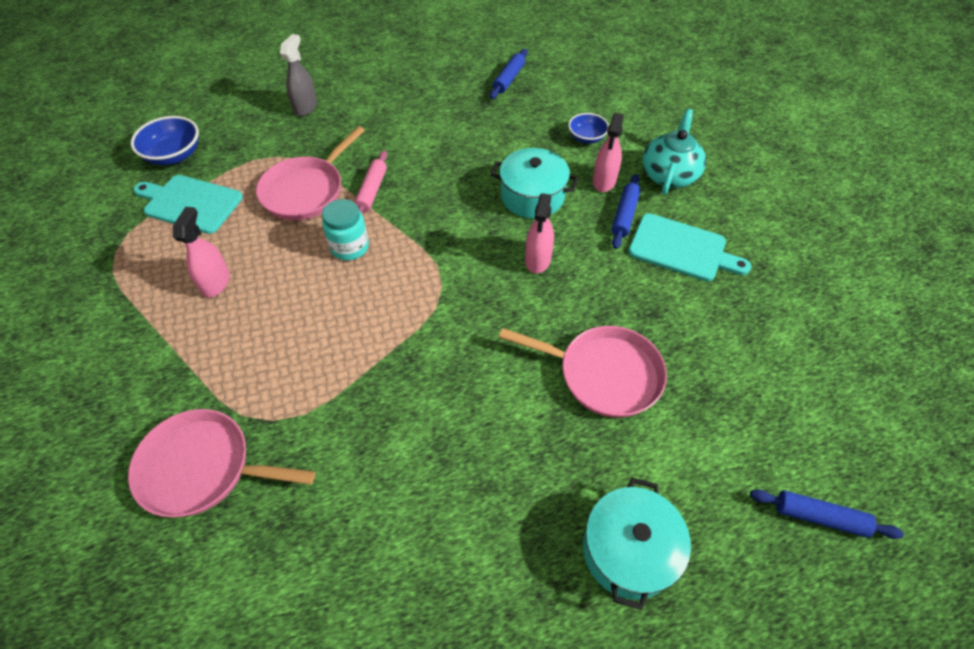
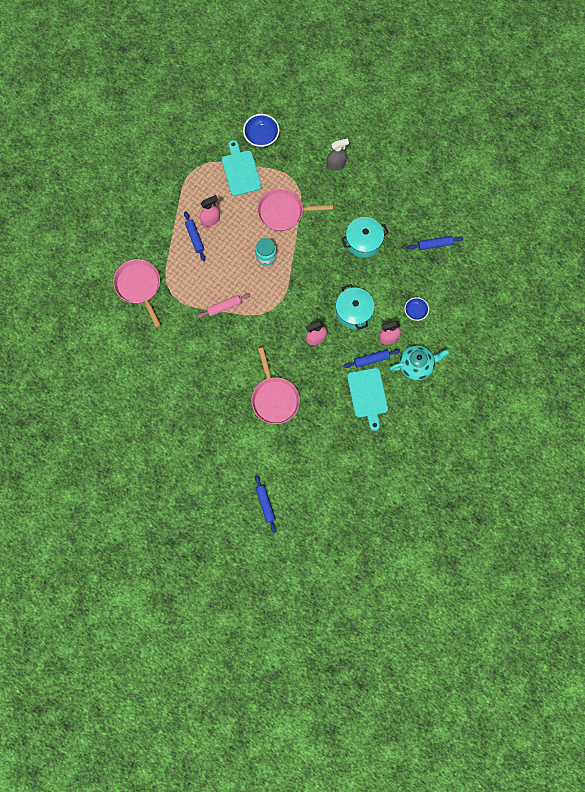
camera: 55 degrees right, 20 degrees up
pink rolling pin [354,150,387,215] -> pink rolling pin moved to [197,293,251,318]
turquoise pot [583,478,691,610] -> turquoise pot moved to [341,217,388,258]
none -> blue rolling pin [184,211,206,261]

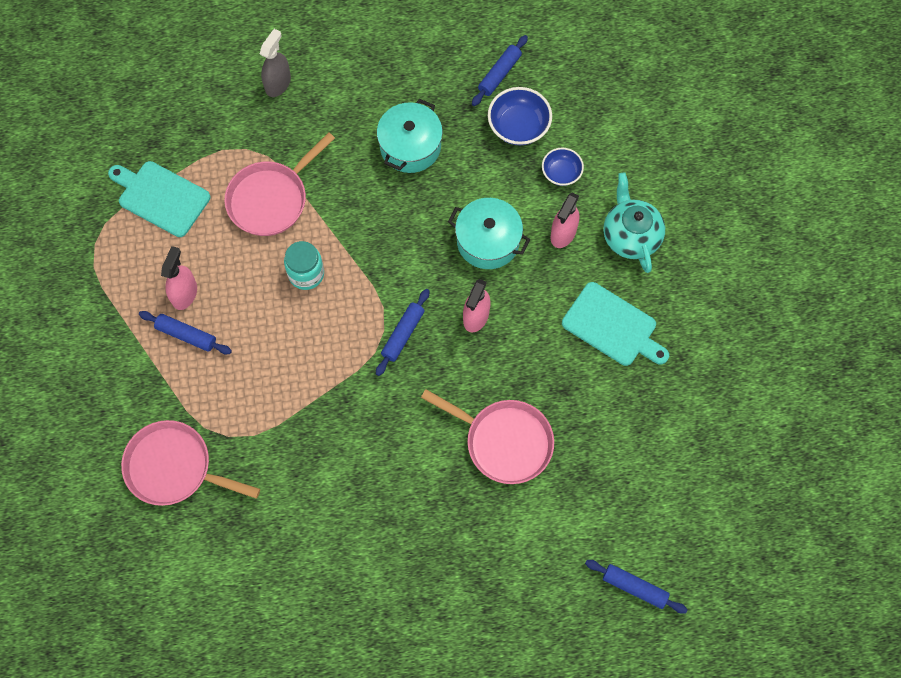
camera: 45 degrees left, 5 degrees down
pink rolling pin [197,293,251,318] -> none
blue bowl [243,114,280,147] -> blue bowl moved to [488,87,552,145]
blue rolling pin [344,349,400,368] -> blue rolling pin moved to [376,289,429,376]
turquoise teapot [389,345,450,380] -> turquoise teapot turned 45 degrees counterclockwise [603,172,665,273]

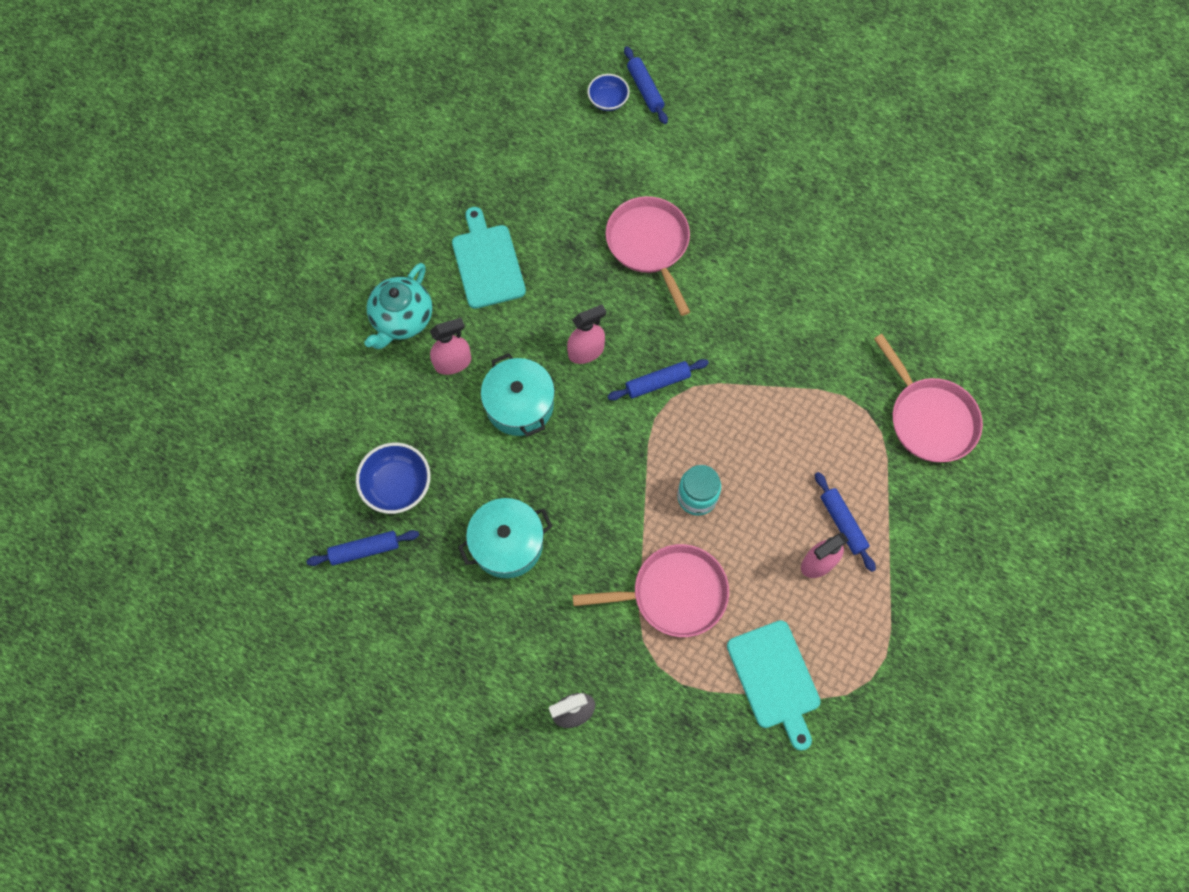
camera: 140 degrees left, 0 degrees up
blue bowl [542,148,584,186] -> blue bowl moved to [587,74,629,111]

